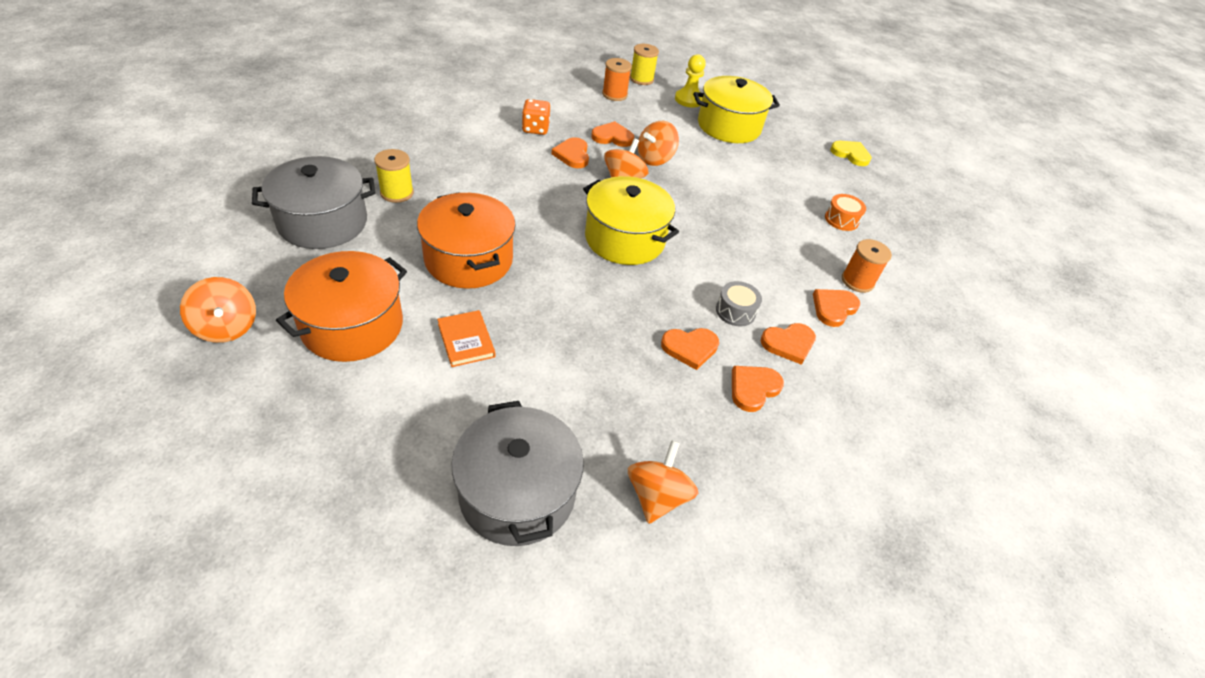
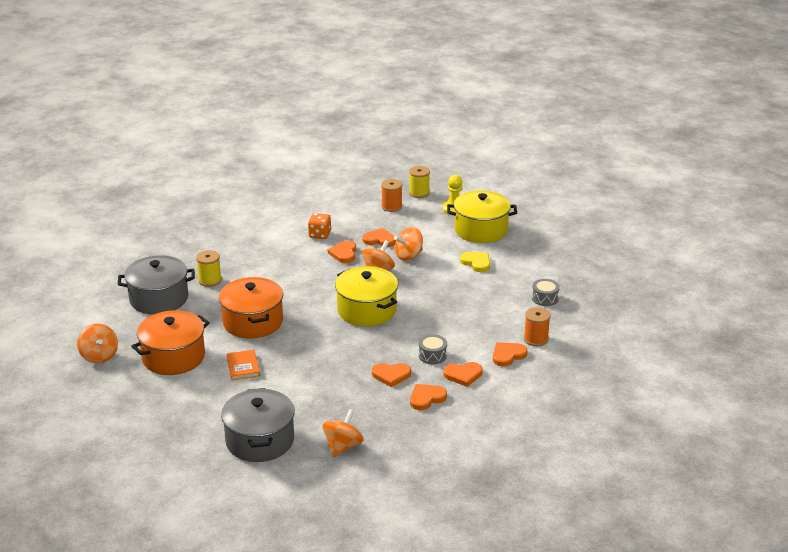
camera: 15 degrees right, 15 degrees down
orange drum [825,194,866,231] -> grey drum [532,279,560,306]
yellow heart [830,141,872,166] -> yellow heart moved to [460,252,490,272]

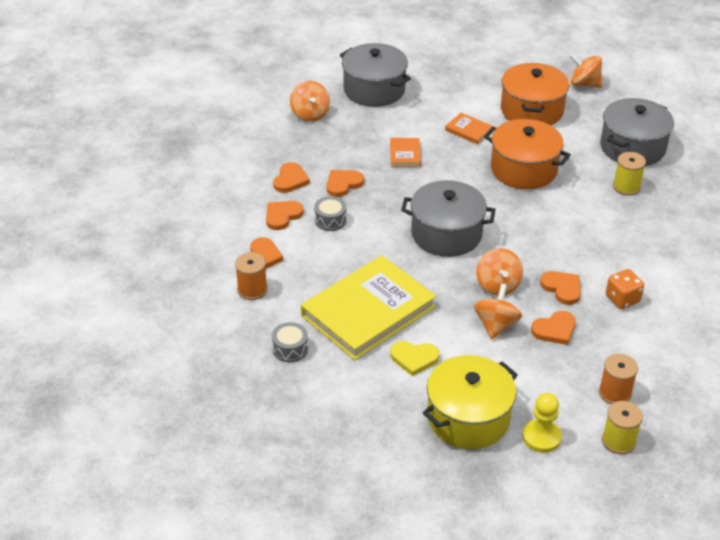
camera: 140 degrees right, 10 degrees up
yellow pot [335,266,398,326] -> grey pot [401,180,496,257]
none -> yellow book [301,255,436,360]
none -> orange book [390,138,421,167]

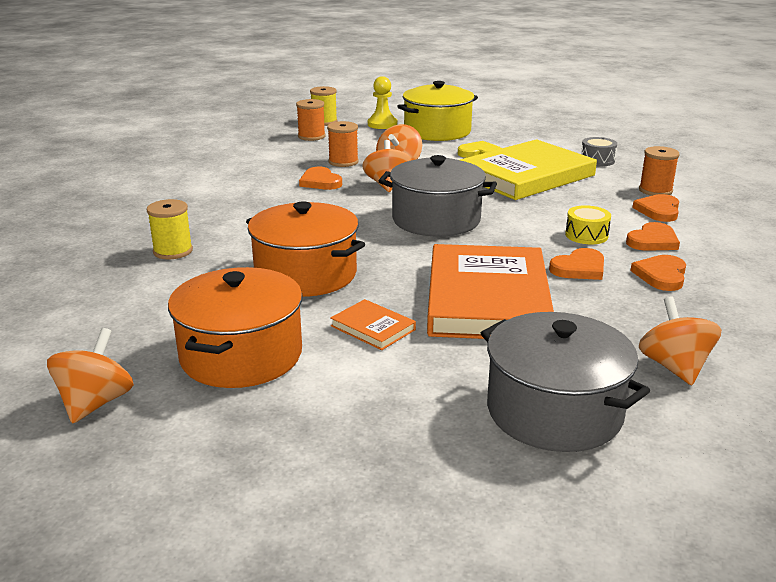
camera: 175 degrees left, 15 degrees down
grey drum [314,196,347,231] -> yellow drum [565,205,611,244]
orange book [390,138,421,167] -> orange book [427,244,554,339], size x2.38
orange heart [531,311,576,345] -> orange spool [327,121,359,167]
orange spinning top [570,54,602,88] -> orange spinning top turned 105 degrees counterclockwise [47,328,134,424]
grey pot [600,98,674,166] -> none
orange dice [606,269,644,309] -> none

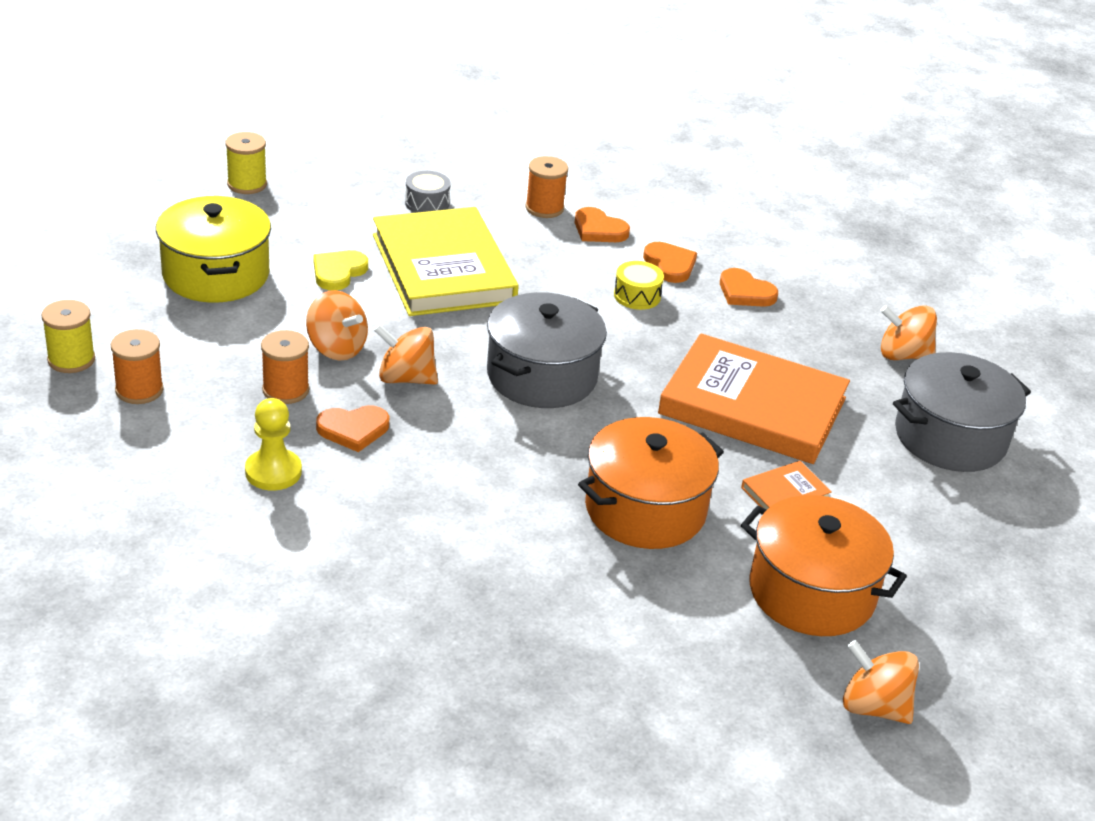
camera: 75 degrees left, 10 degrees up
yellow spool [147,199,193,259] -> yellow spool moved to [225,132,267,194]
yellow pawn [368,76,397,129] -> yellow pawn moved to [245,398,302,491]
orange heart [549,248,604,280] -> none

